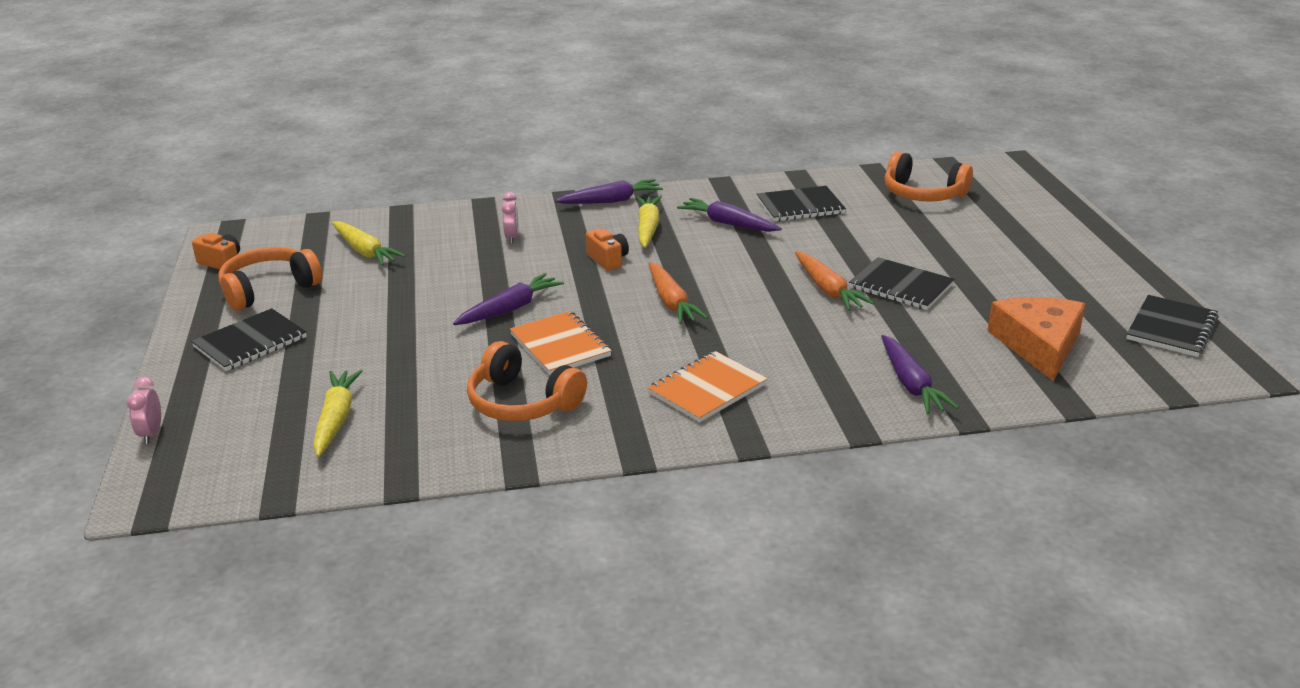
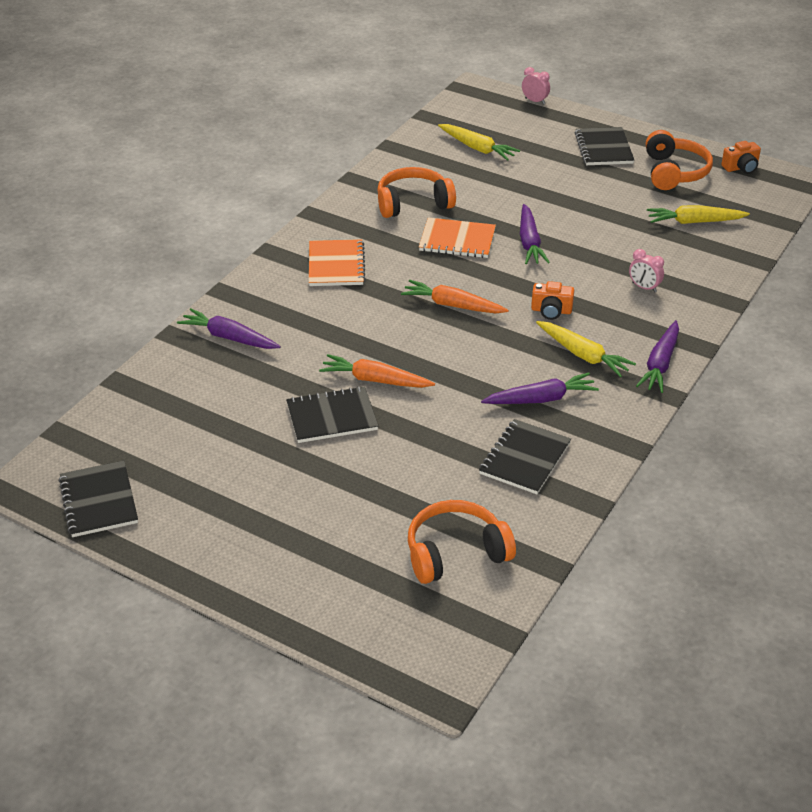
camera: 130 degrees right, 10 degrees up
orange cheese [988,297,1085,381] -> none

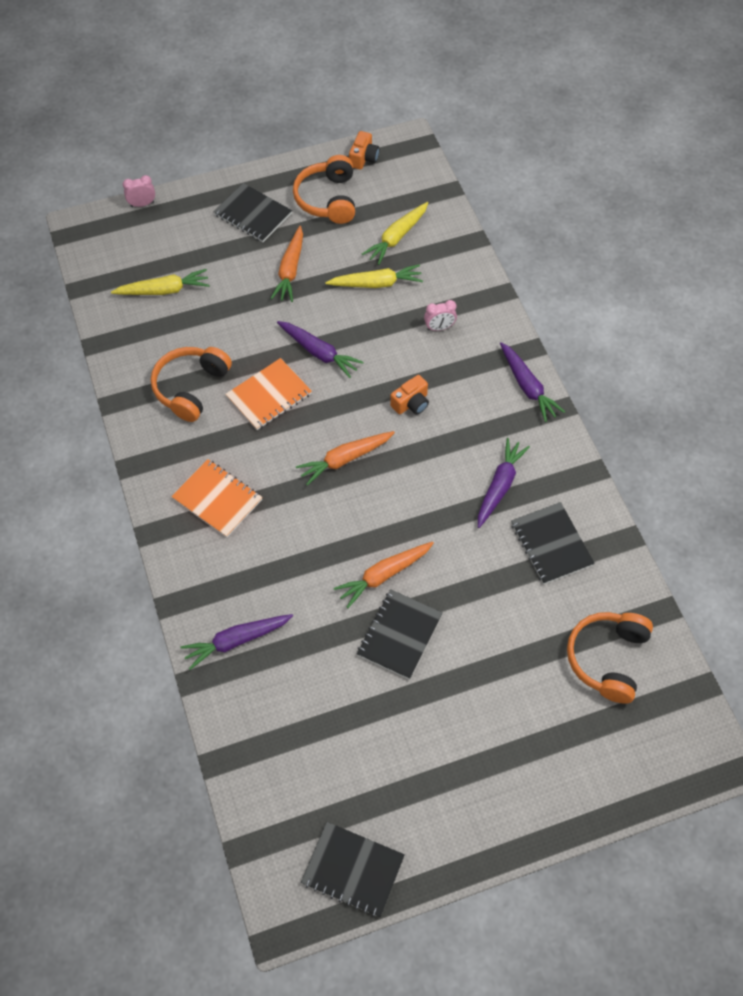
camera: 50 degrees left, 20 degrees up
yellow carrot [536,321,636,377] -> yellow carrot moved to [325,264,423,288]
orange headphones [646,130,713,190] -> orange headphones turned 135 degrees counterclockwise [293,155,355,224]
none -> orange carrot [270,226,303,302]

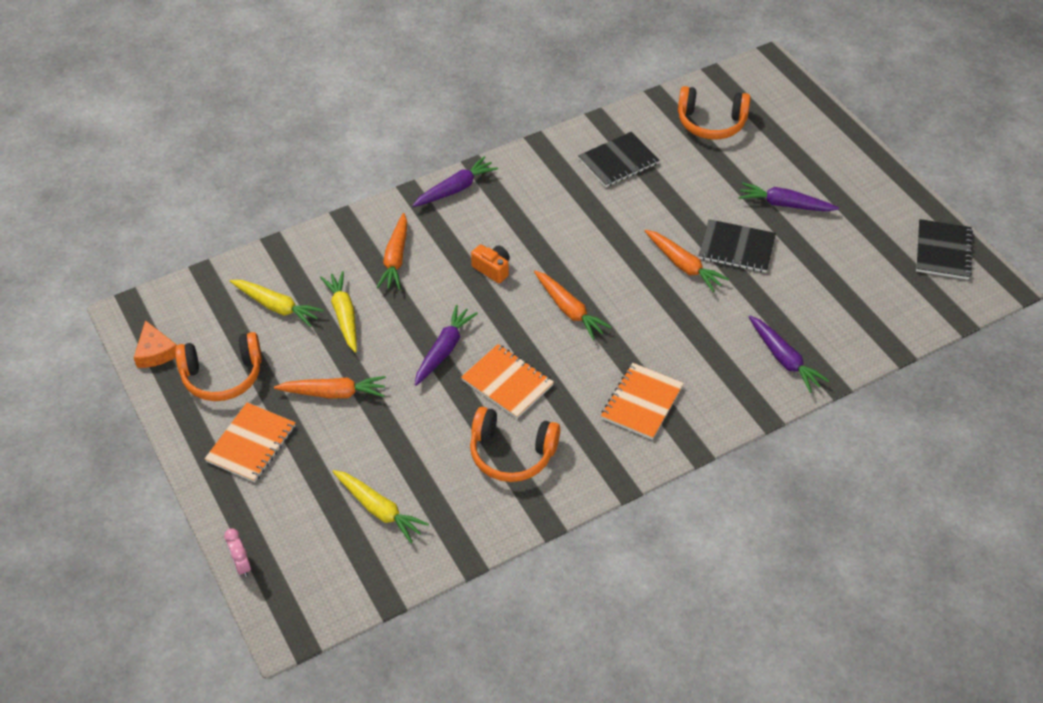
camera: 100 degrees left, 10 degrees down
yellow carrot [111,269,209,295] -> yellow carrot turned 150 degrees clockwise [332,470,429,543]
black notebook [213,183,292,242] -> orange notebook [205,402,296,482]
orange camera [349,131,379,170] -> orange cheese [134,320,177,368]
pink clock [424,300,457,331] -> orange carrot [376,213,407,290]
purple carrot [478,438,530,528] -> purple carrot moved to [738,182,839,211]

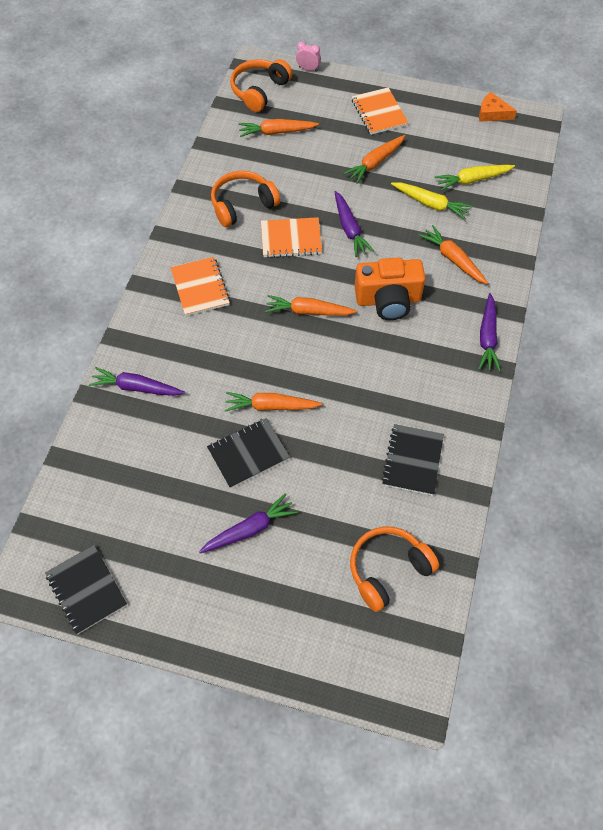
camera: 135 degrees right, 10 degrees up
orange headphones [175,332,262,401] -> orange headphones moved to [230,59,292,112]
yellow carrot [332,470,429,543] -> orange carrot [239,119,319,137]
orange camera [471,244,510,283] -> orange camera [355,257,426,320], size x1.96

